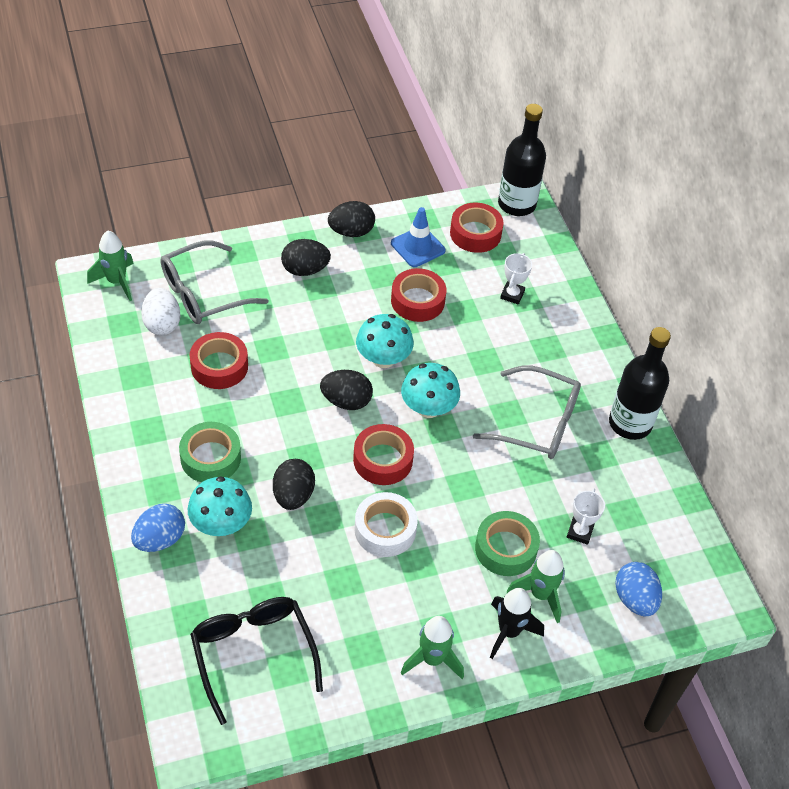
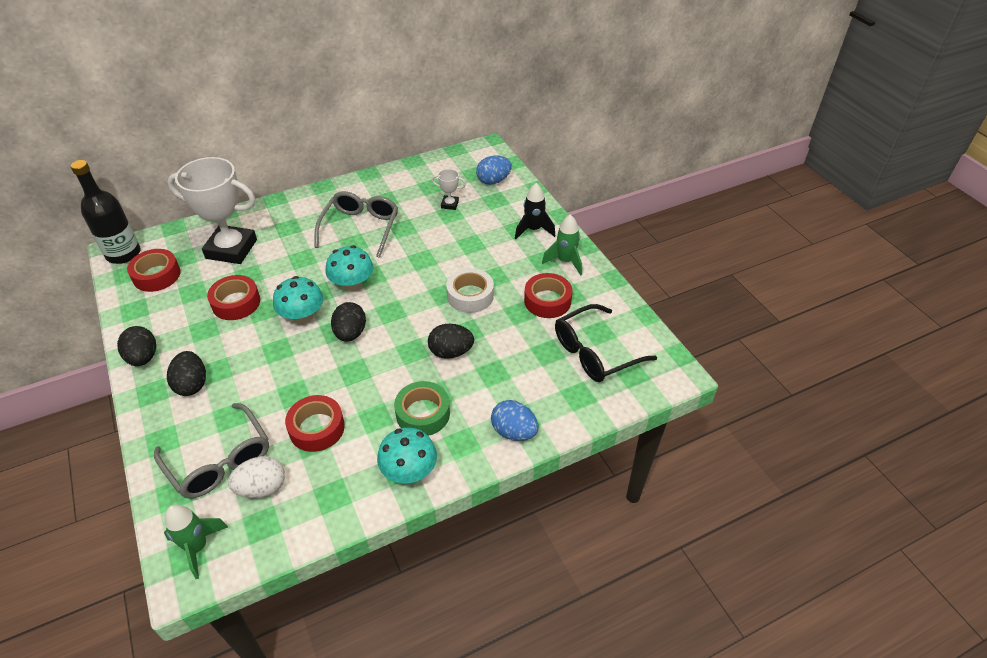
camera: 95 degrees left, 5 degrees down
turquoise mushroom [188,477,252,536] -> turquoise mushroom moved to [377,428,437,484]
red tape [353,424,414,485] -> red tape moved to [524,273,572,318]
blue traffic cone [391,207,446,267] -> none
green tape [475,511,540,576] -> none
white trophy [500,253,532,305] -> white trophy [167,157,257,264], size x2.39
green rocket [507,550,565,623] -> none
black bottle [609,327,671,440] -> none

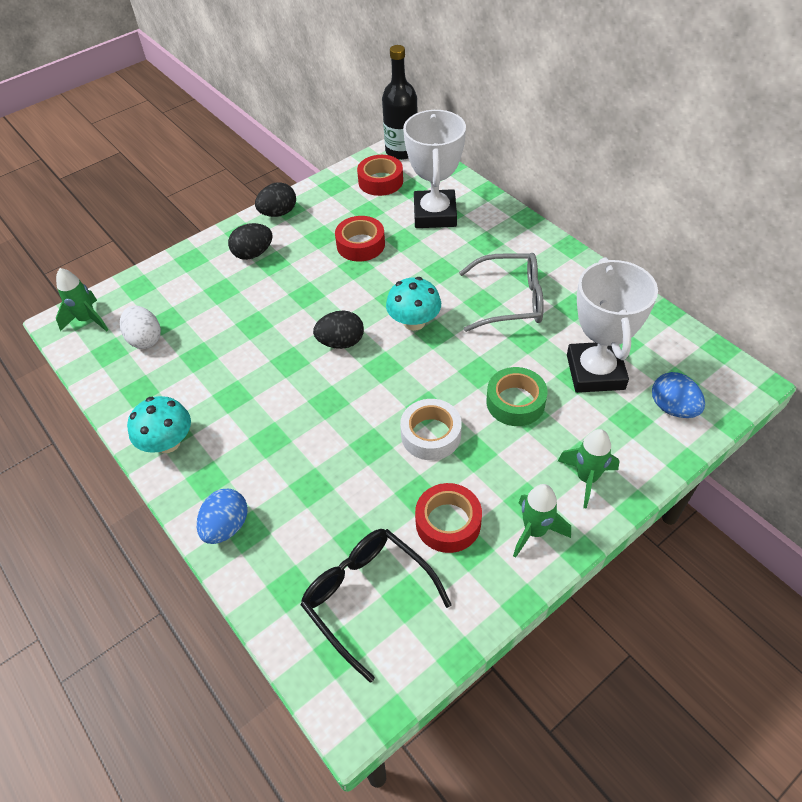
camera: 80 degrees right, 5 degrees up
grey glasses [154,403,269,499] -> none
turquoise mushroom [273,276,323,324] -> none
red tape [285,395,345,452] -> none
green tape [394,381,450,436] -> green tape moved to [486,367,548,426]
black egg [428,324,474,359] -> none
white trophy [432,169,466,210] -> white trophy [567,257,658,393], size x2.39
black rocket [515,183,555,239] -> green rocket [558,429,620,509]

